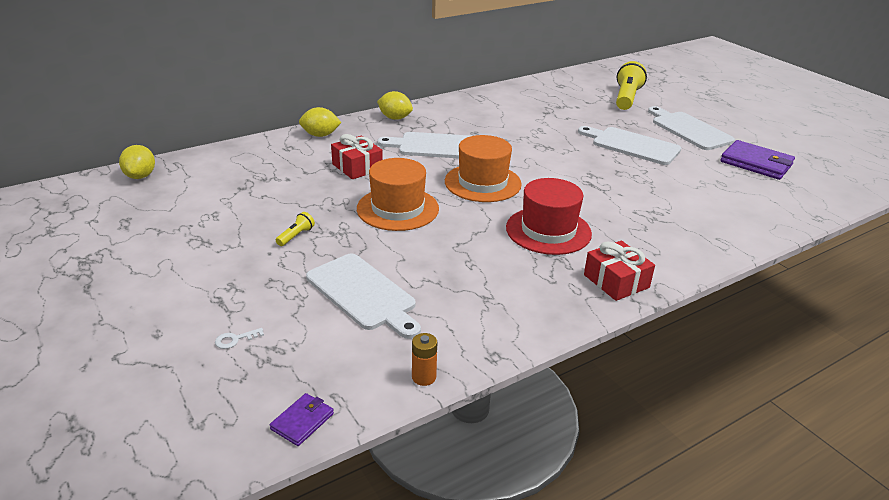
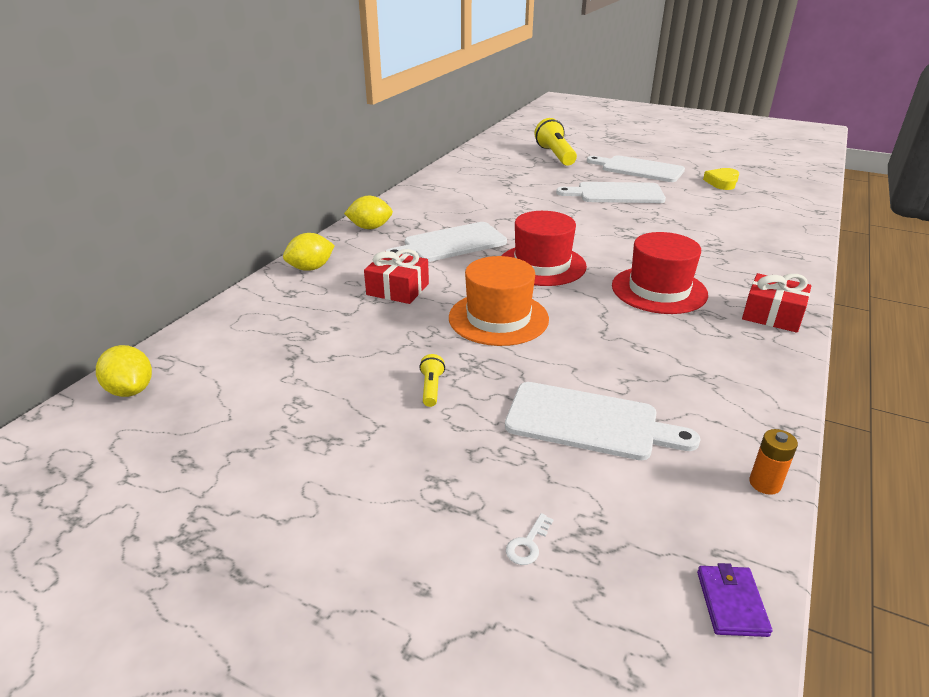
camera: 30 degrees left, 0 degrees up
orange hat [445,135,522,202] -> red hat [502,211,587,286]
purple wallet [720,140,795,180] -> yellow heart [703,168,739,190]

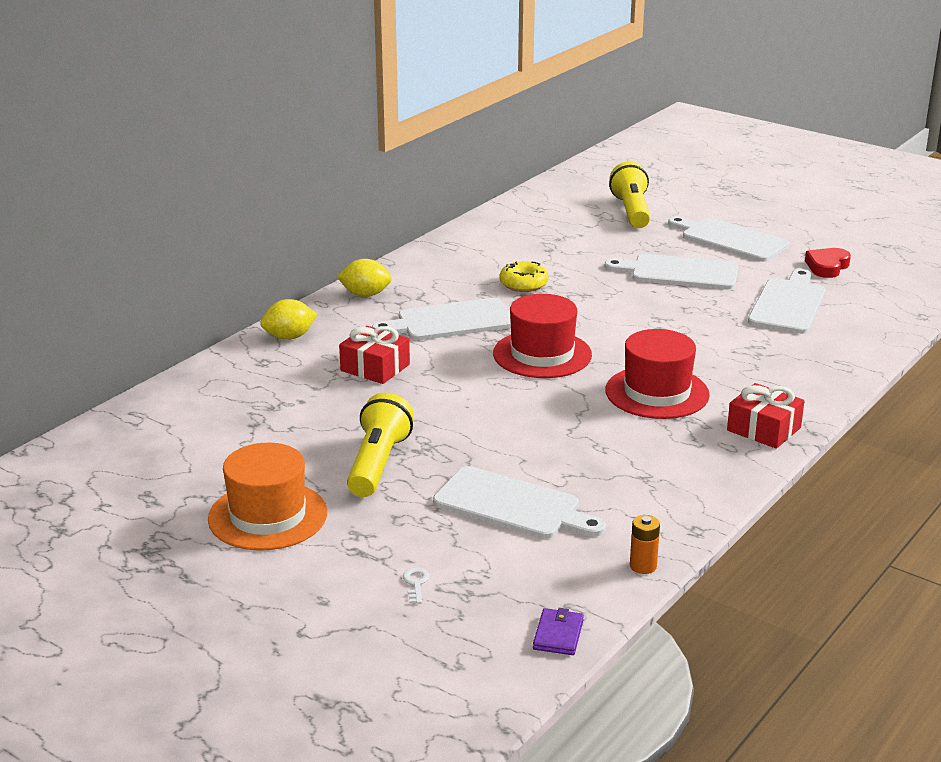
camera: 10 degrees right, 5 degrees down
yellow lemon [96,345,152,397] -> none
yellow flashlight [419,354,445,407] -> yellow flashlight [347,393,414,497], size x2.21
orange hat [449,256,549,346] -> orange hat moved to [208,443,327,551]
white key [506,513,554,565] -> white key turned 135 degrees clockwise [403,568,430,604]
yellow heart [703,168,739,190] -> red heart [805,248,851,278]
none -> yellow donut [500,261,549,292]
none -> white cutting board [748,269,825,334]

